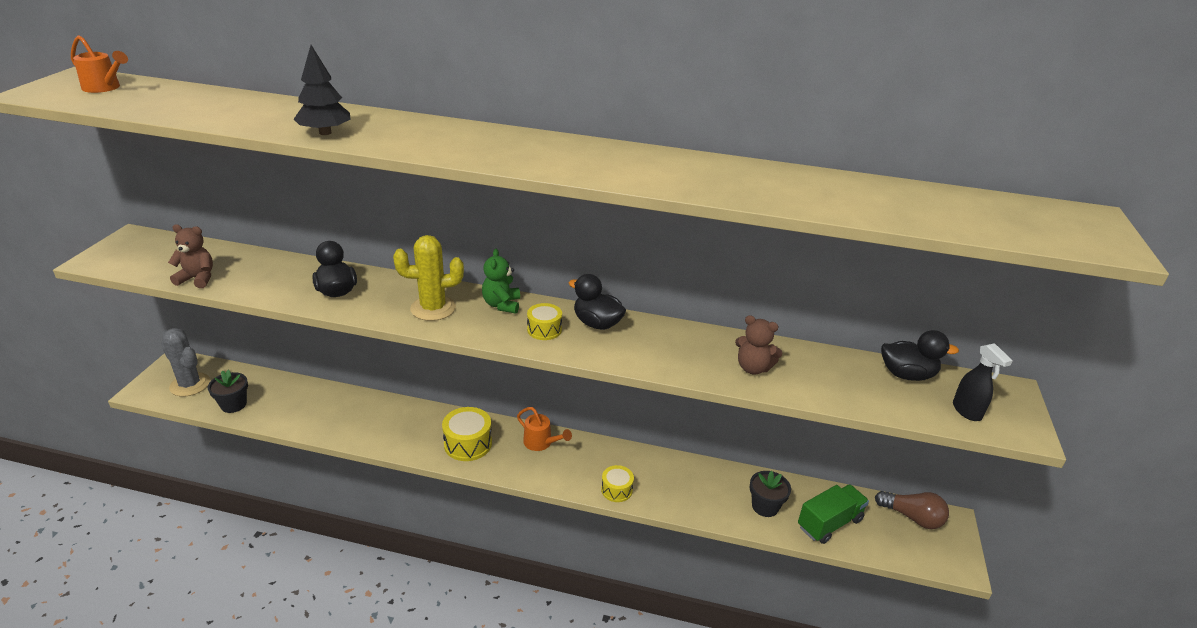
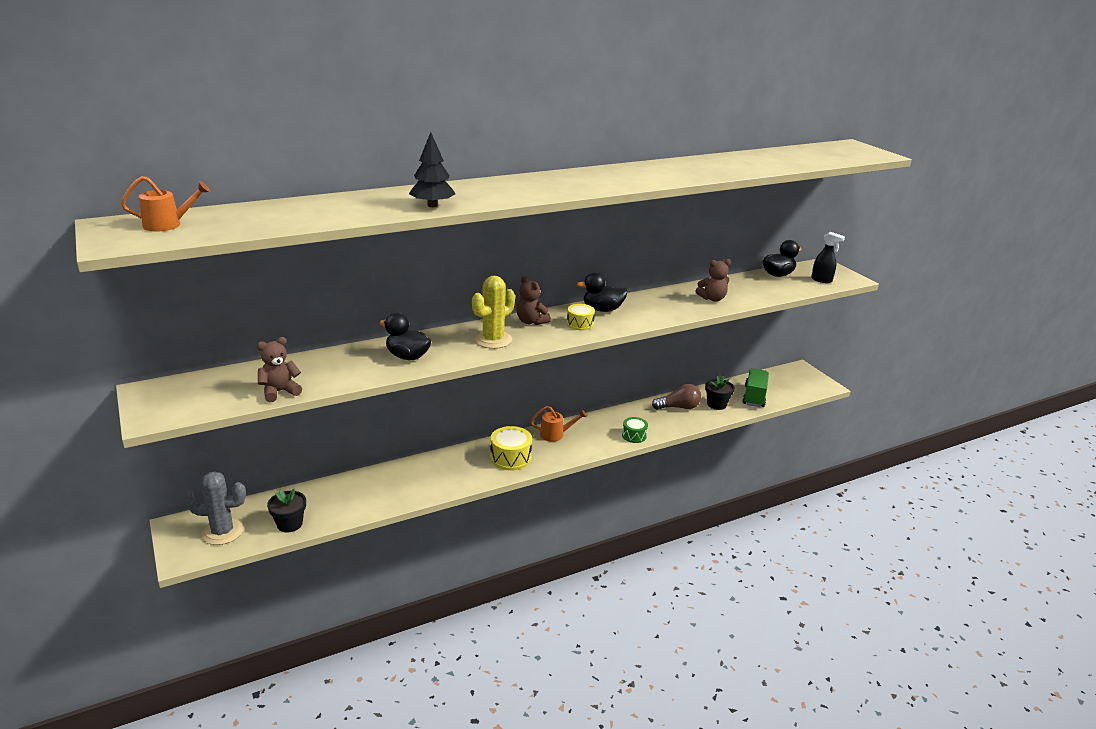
camera: 40 degrees left, 5 degrees down
green teddy bear [482,248,520,314] -> brown teddy bear [517,276,551,325]
yellow drum [601,465,634,502] -> green drum [622,417,648,443]
brown light bulb [875,491,949,529] -> brown light bulb moved to [652,384,701,410]

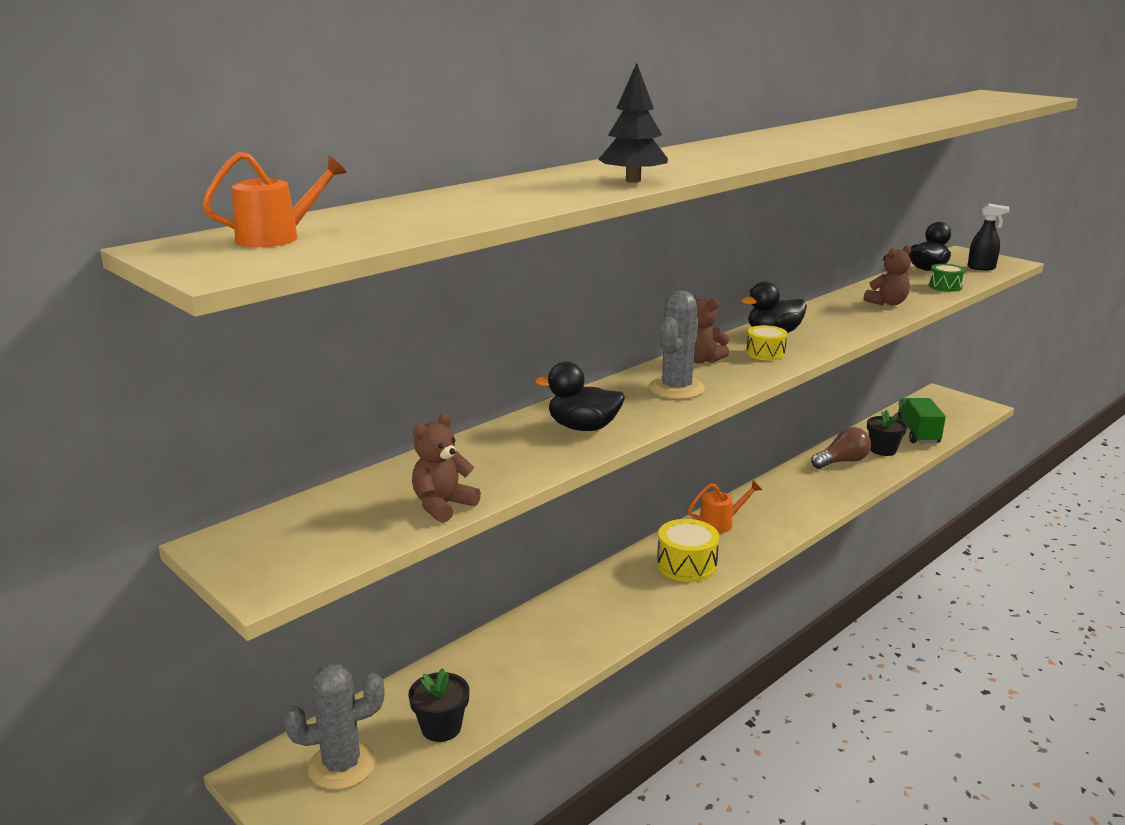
camera: 15 degrees left, 5 degrees down
yellow cactus [472,276,515,349] -> grey cactus [649,290,705,399]
green drum [622,417,648,443] -> green drum moved to [928,264,965,292]

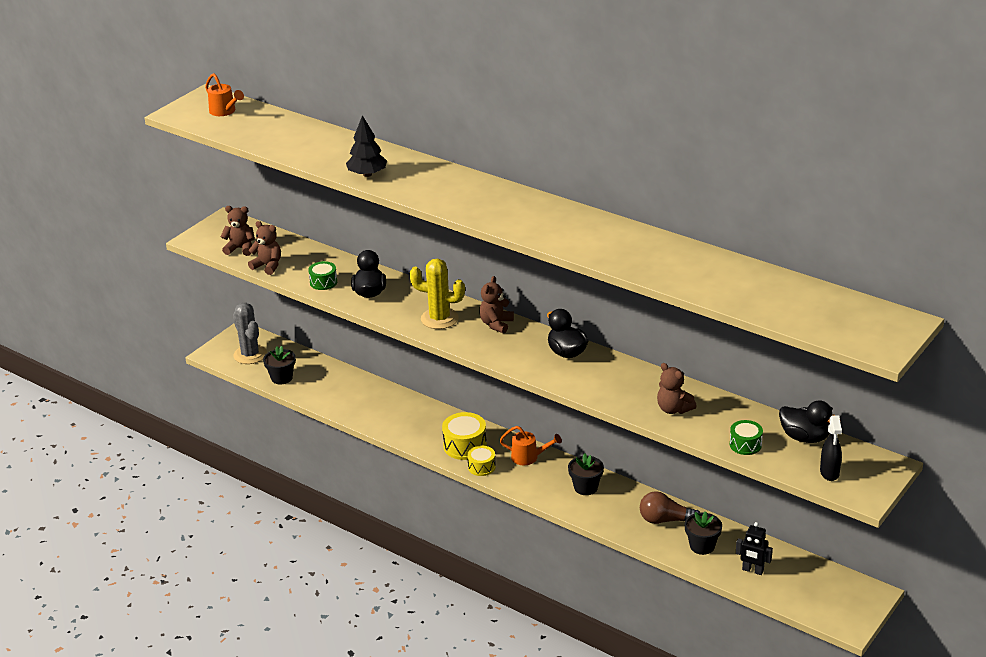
camera: 80 degrees right, 10 degrees up
grey cactus [649,290,705,399] -> yellow cactus [410,259,465,329]
orange watering can [688,481,762,534] -> orange watering can turned 45 degrees counterclockwise [500,426,562,465]
yellow drum [746,325,787,361] -> yellow drum moved to [467,446,496,476]
brown light bulb [811,427,871,469] -> brown light bulb turned 135 degrees clockwise [640,491,700,524]
green truck [897,398,946,443] -> black robot [736,522,773,575]
none -> brown teddy bear [220,206,255,256]
none -> green drum [308,261,337,290]
none -> black flower pot [568,453,604,495]

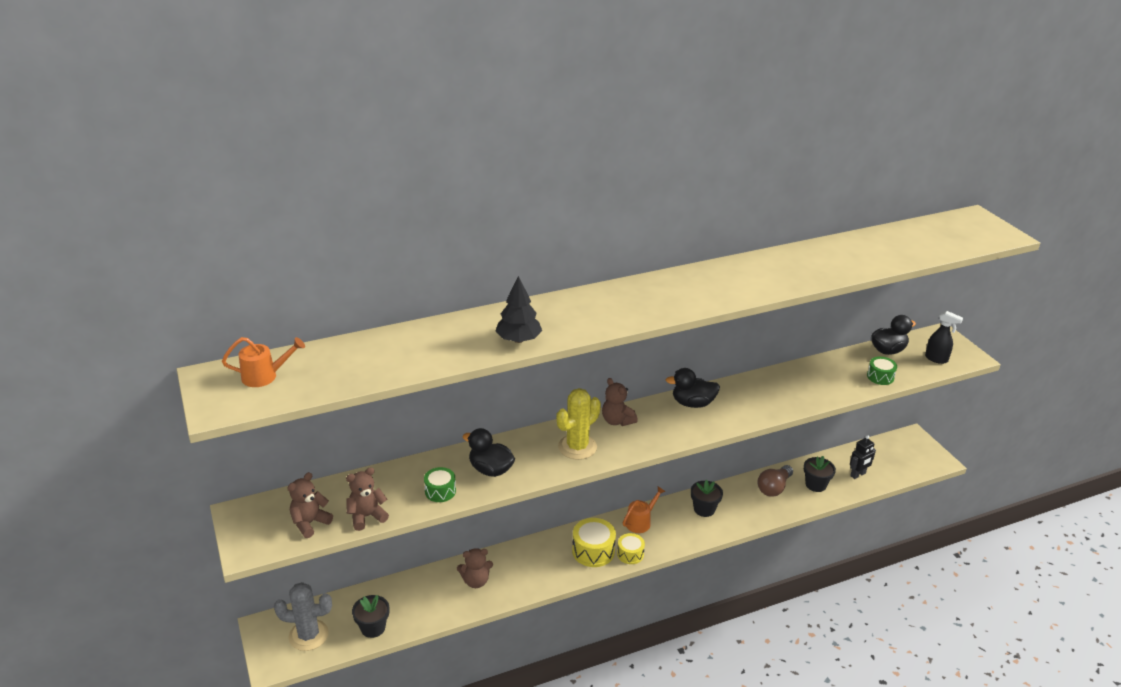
camera: 60 degrees left, 0 degrees up
brown teddy bear [657,363,697,414] -> brown teddy bear moved to [457,548,493,588]

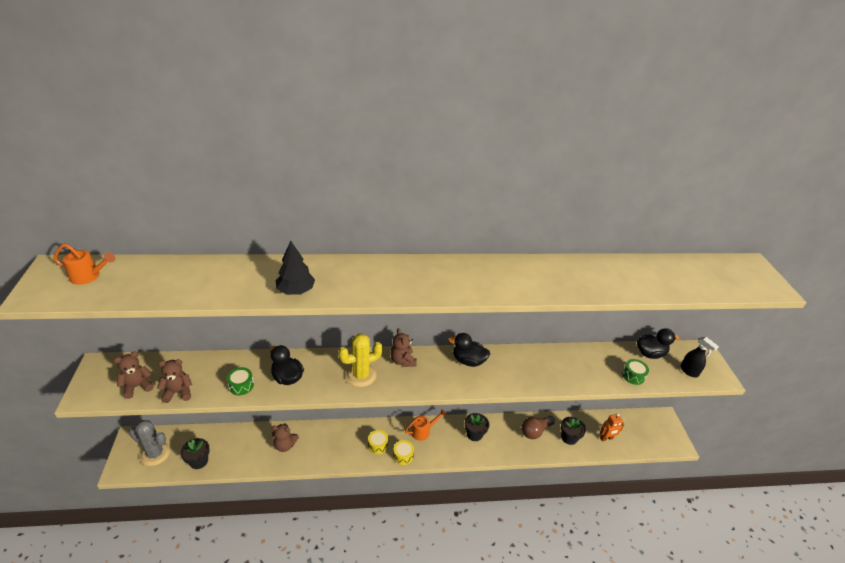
camera: 15 degrees right, 5 degrees up
yellow drum [572,518,616,567] -> yellow drum [368,430,388,454], size x0.63
black robot [850,435,876,479] -> orange robot [600,413,624,441]

